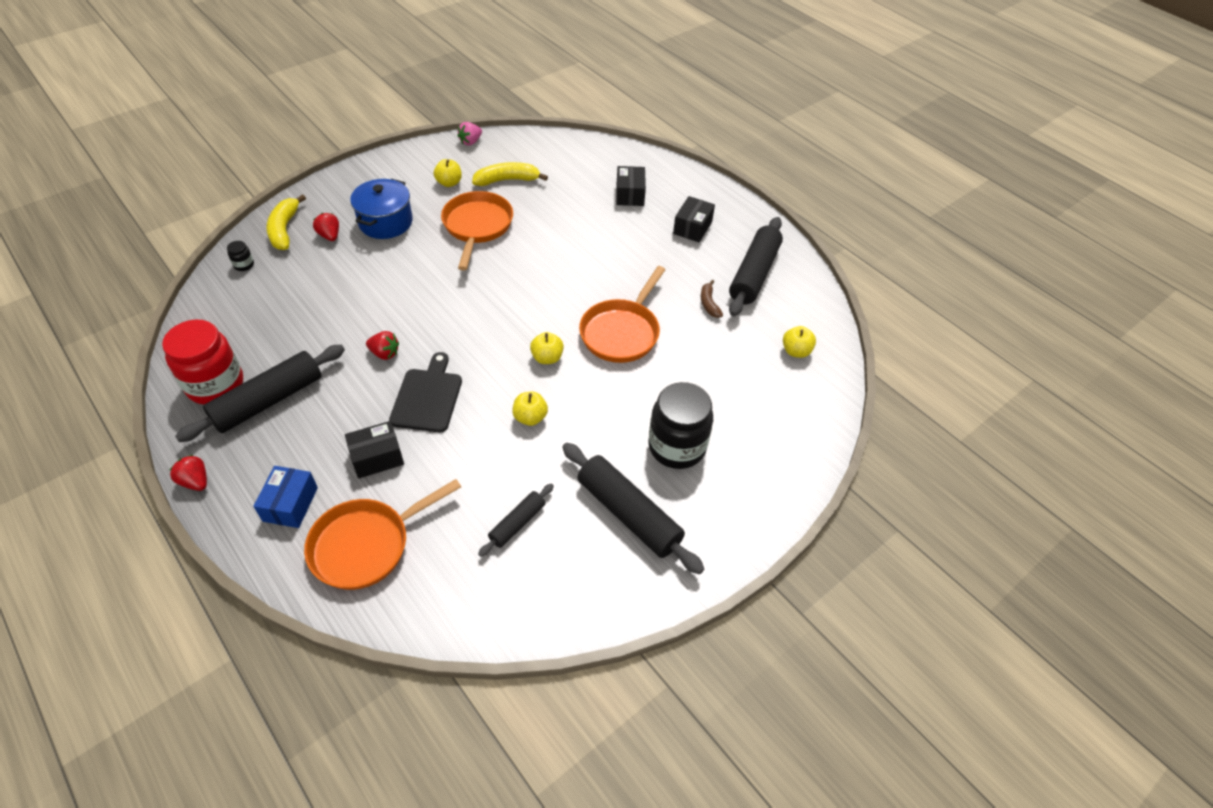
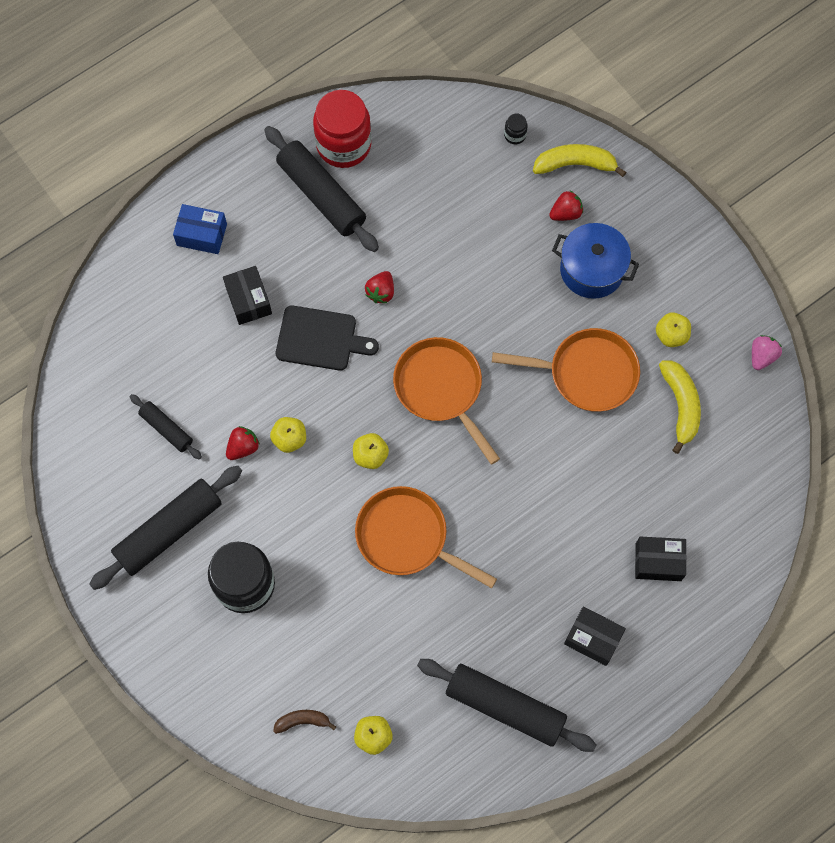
camera: 95 degrees right, 20 degrees up
red strawberry [169,455,207,491] -> red strawberry moved to [226,426,260,460]
orange pan [304,479,461,590] -> orange pan moved to [393,337,500,465]
pink strawberry [457,122,482,146] -> pink strawberry turned 75 degrees clockwise [752,335,782,370]
brown banana [701,280,723,318] -> brown banana moved to [273,710,336,734]

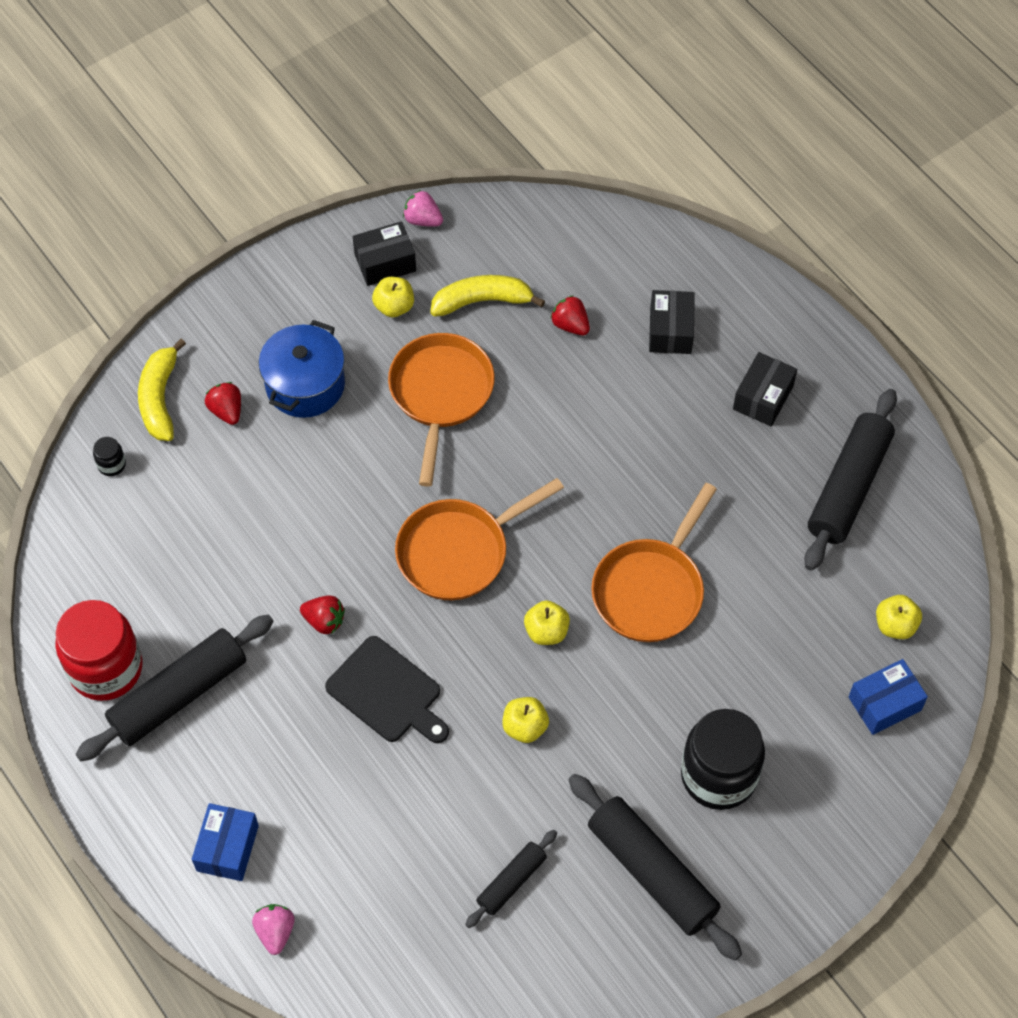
camera: 90 degrees left, 10 degrees down
black box [223,266,272,325] -> black box moved to [353,221,416,286]
red strawberry [226,426,260,460] -> red strawberry moved to [550,295,590,336]
brown banana [273,710,336,734] -> blue box [849,659,928,735]
black cutting board [276,305,379,371] -> black cutting board turned 120 degrees clockwise [325,636,449,743]
none -> pink strawberry [252,904,295,955]

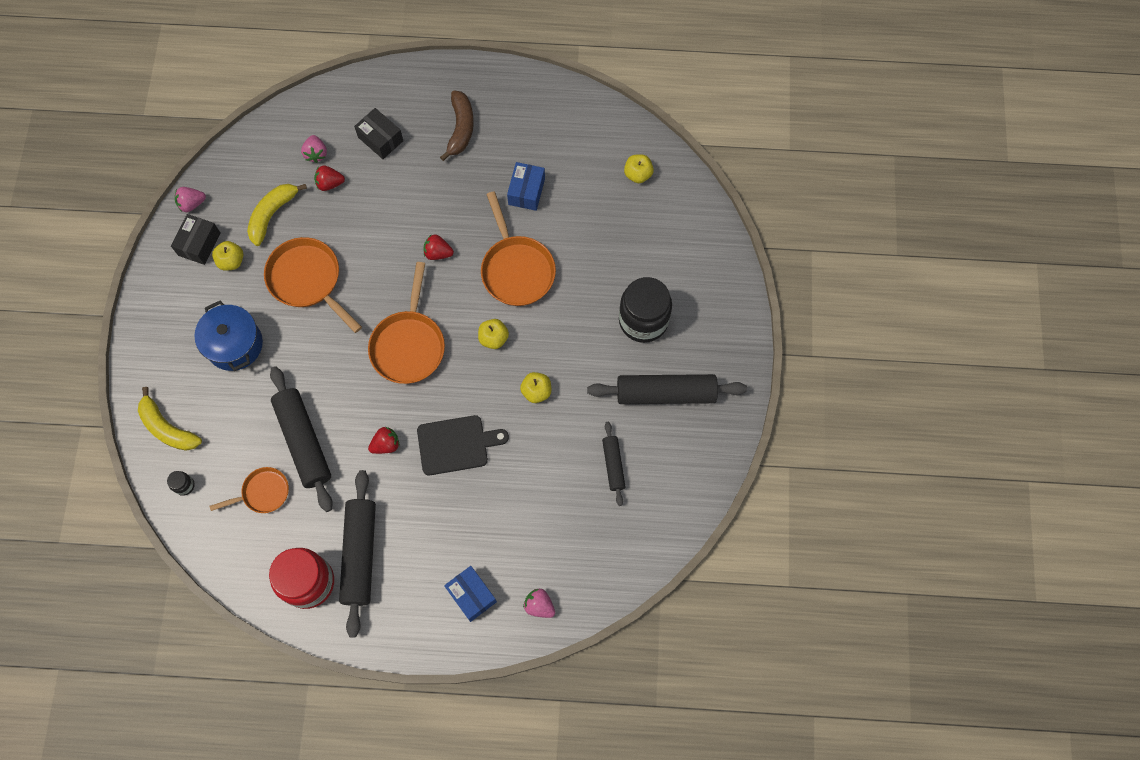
camera: 50 degrees left, 10 degrees up
red strawberry [205,382,241,425] -> red strawberry moved to [424,234,454,260]
black box [733,352,797,426] -> brown banana [440,90,474,161]
black rolling pin [804,389,897,571] -> black rolling pin moved to [270,366,333,512]
blue box [849,659,928,735] -> blue box moved to [507,162,545,211]
none -> orange pan [210,467,289,513]
none -> pink strawberry [301,135,327,163]

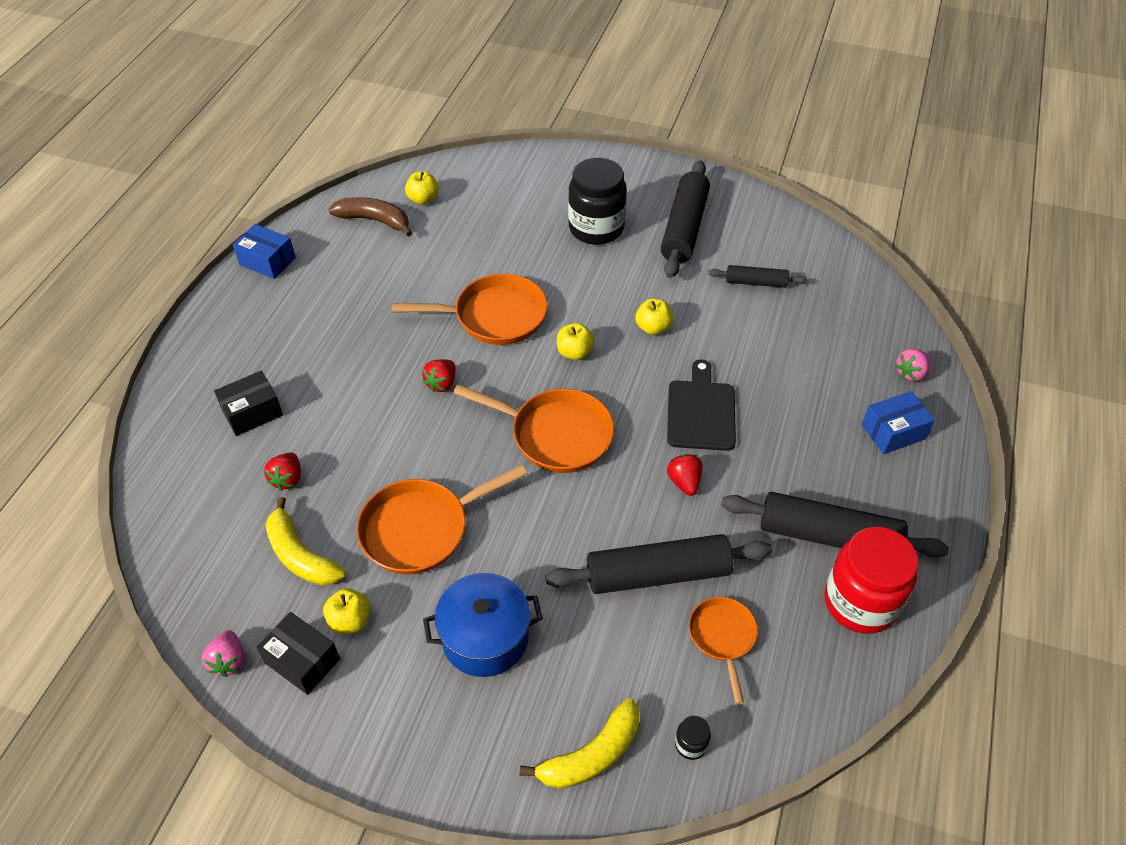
camera: 75 degrees left, 20 degrees down
pink strawberry [301,135,327,163] -> none
brown banana [440,90,474,161] -> brown banana moved to [328,197,413,237]
blue box [507,162,545,211] -> blue box moved to [233,224,296,279]

